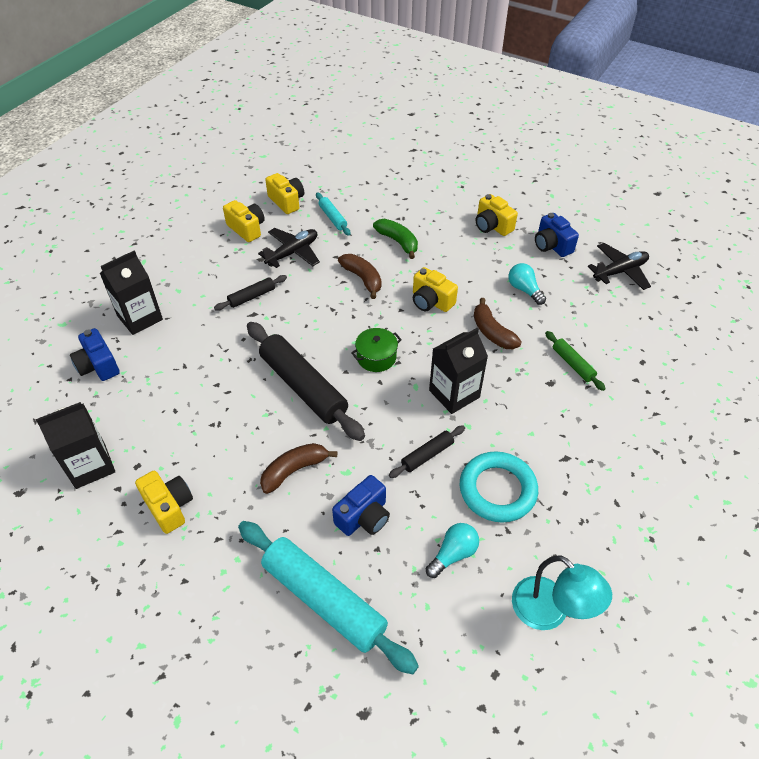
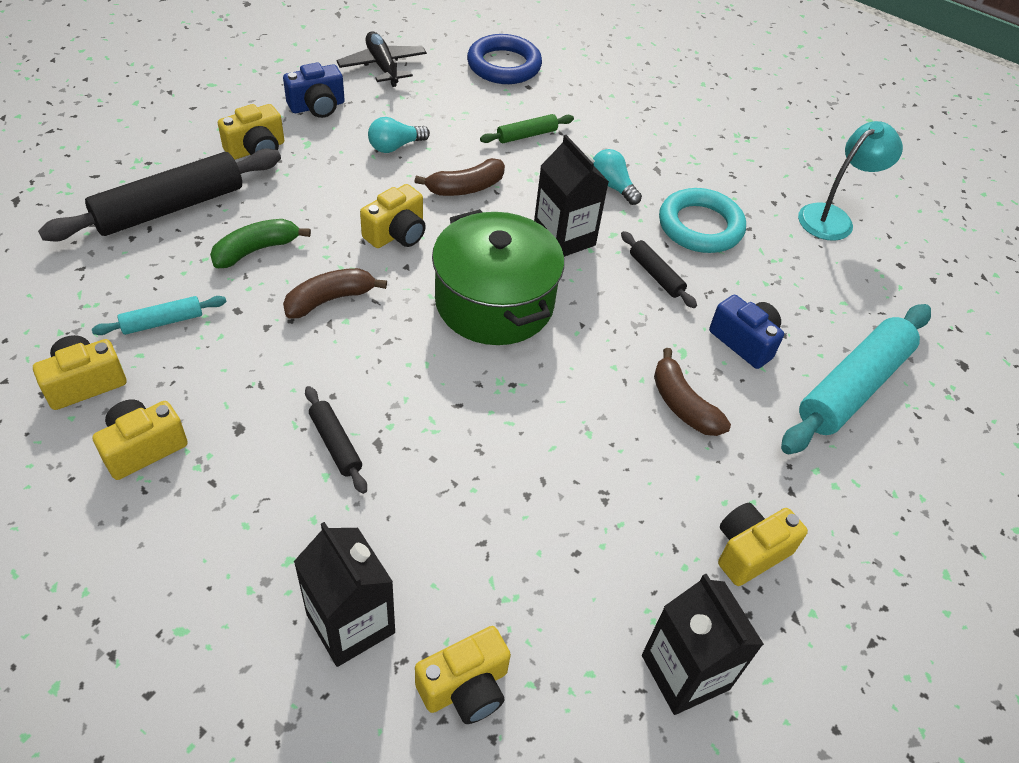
camera: 90 degrees left, 0 degrees up
blue camera [70,328,120,381] -> yellow camera [415,626,511,724]
black rolling pin [247,322,365,441] -> black rolling pin moved to [38,148,281,241]
black plane [258,228,320,268] -> none
green pot [351,328,402,372] -> green pot [432,209,564,345], size x2.12
turquoise light bulb [426,523,479,578] -> turquoise light bulb moved to [593,149,642,205]
none -> blue ring [467,34,542,84]

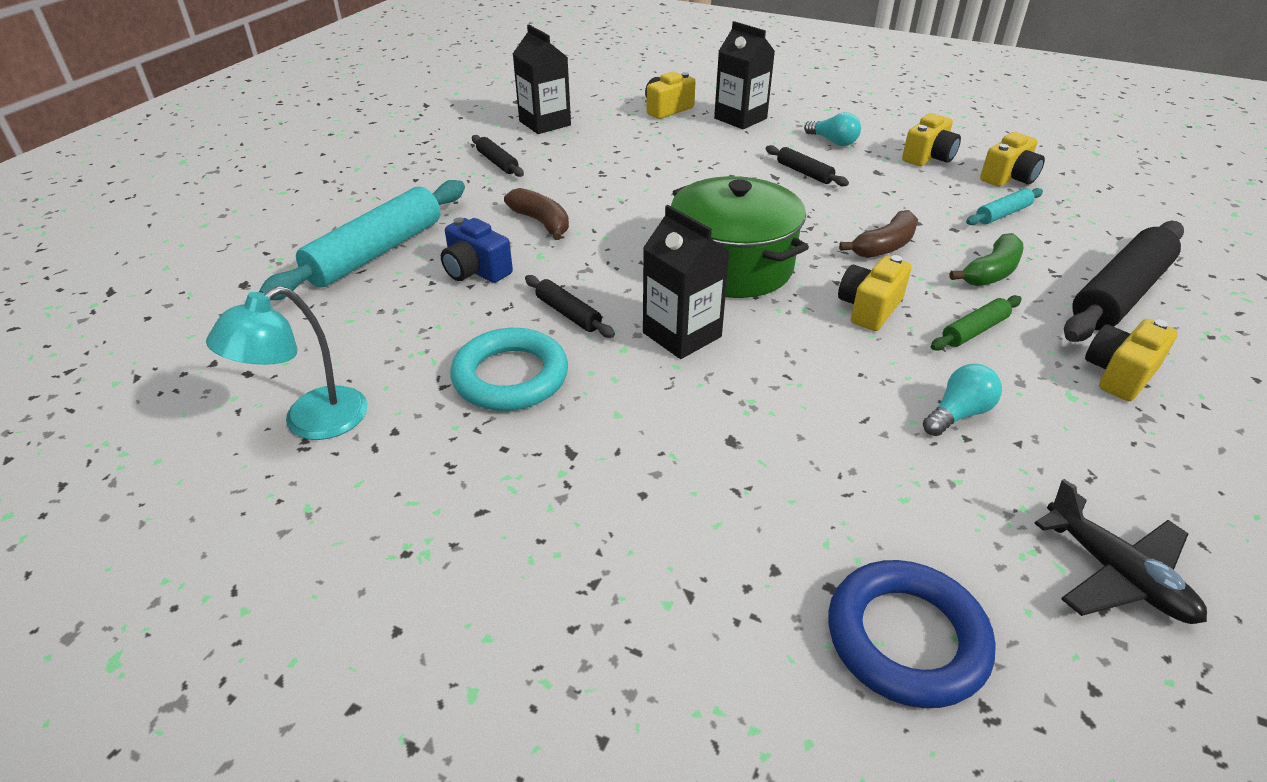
camera: 175 degrees right, 10 degrees down
blue camera [283,62,345,118] -> none
brown banana [415,158,505,196] -> none
green rolling pin [480,114,574,143] -> green rolling pin moved to [931,295,1021,351]
turquoise light bulb [593,149,642,205] -> turquoise light bulb moved to [804,112,861,146]
yellow camera [718,503,808,586] -> black rolling pin [472,135,524,177]

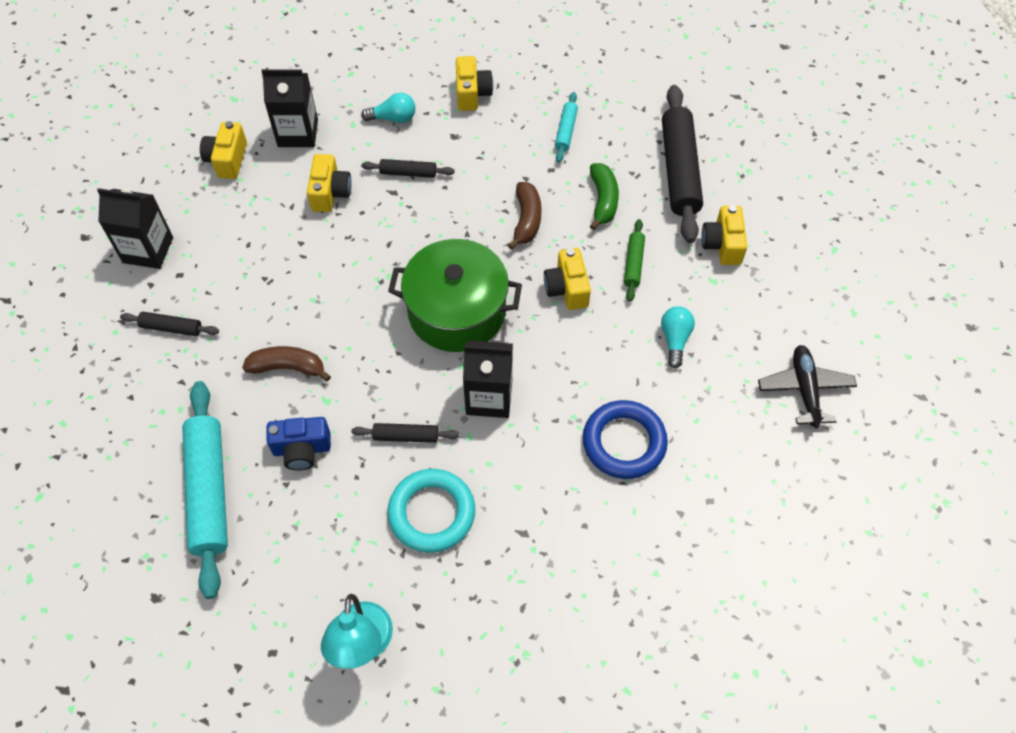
camera: 45 degrees left, 20 degrees up
blue ring [828,560,996,708] -> blue ring moved to [583,400,668,479]
yellow camera [980,132,1045,187] -> yellow camera moved to [307,154,352,212]
black plane [1034,479,1207,624] -> black plane turned 105 degrees counterclockwise [758,345,857,428]

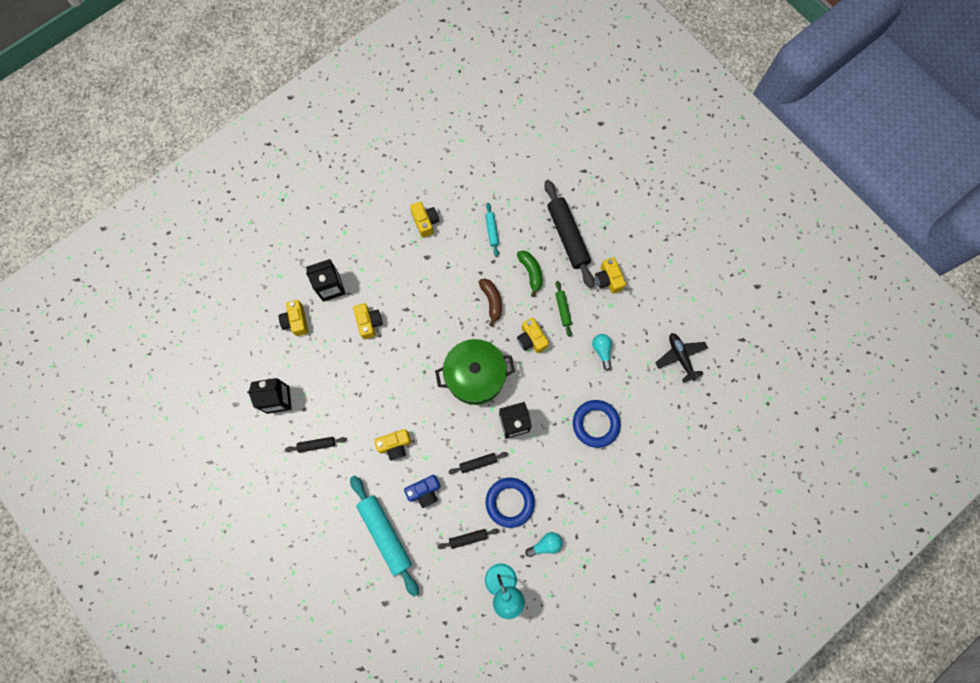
camera: 20 degrees left, 15 degrees up
brown banana [242,346,331,381] -> yellow camera [374,429,411,461]
turquoise light bulb [361,93,415,123] -> turquoise light bulb moved to [525,532,562,557]
black rolling pin [361,159,454,178] -> black rolling pin moved to [437,528,499,549]
turquoise ring [387,469,475,553] -> blue ring [486,477,535,528]

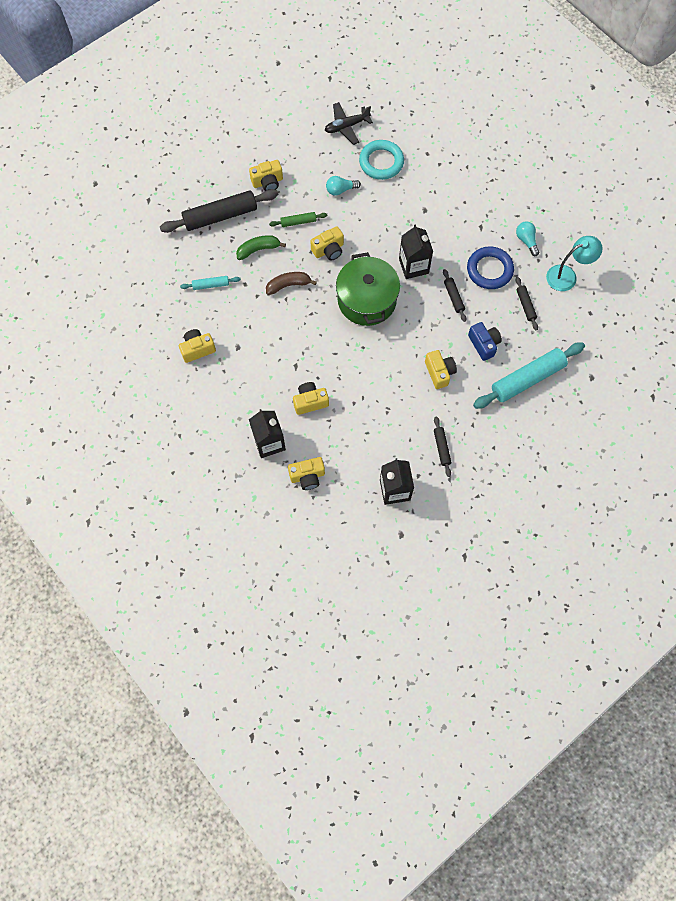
camera: 90 degrees left, 5 degrees down
blue ring [573,400,621,448] -> none
none -> turquoise ring [359,140,404,180]

